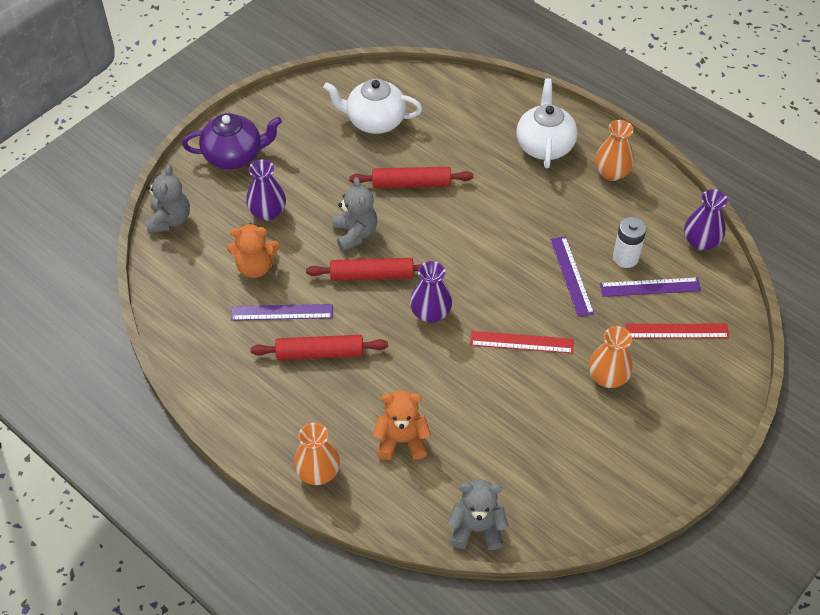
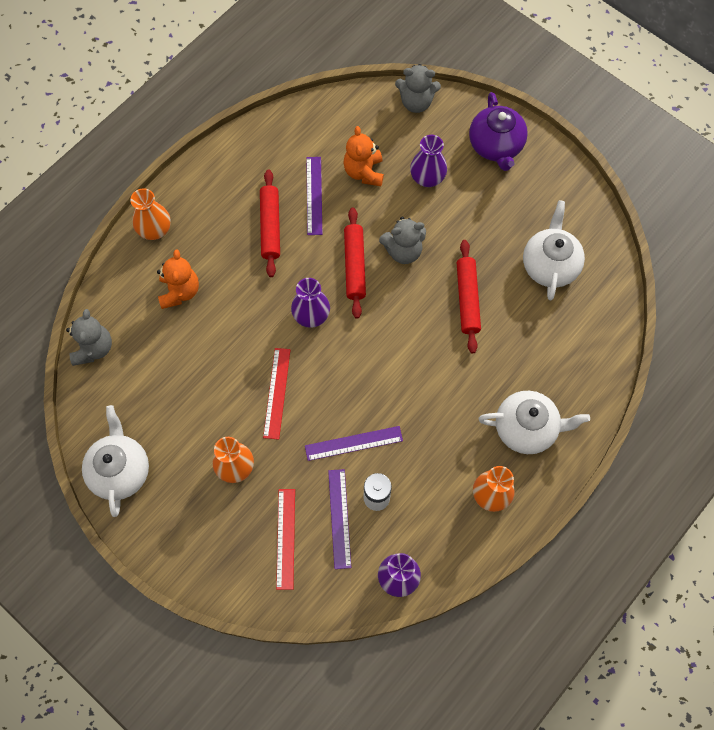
camera: 90 degrees right, 15 degrees up
none -> white teapot [82,405,149,517]

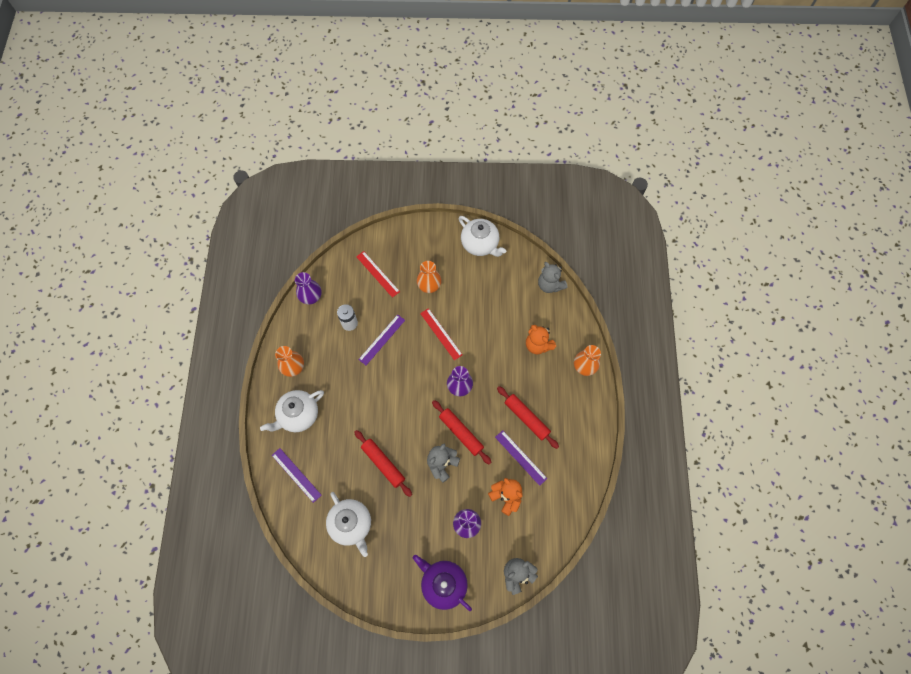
camera: 140 degrees right, 0 degrees up
purple ruler [328,469,351,569] -> purple ruler moved to [272,448,321,503]

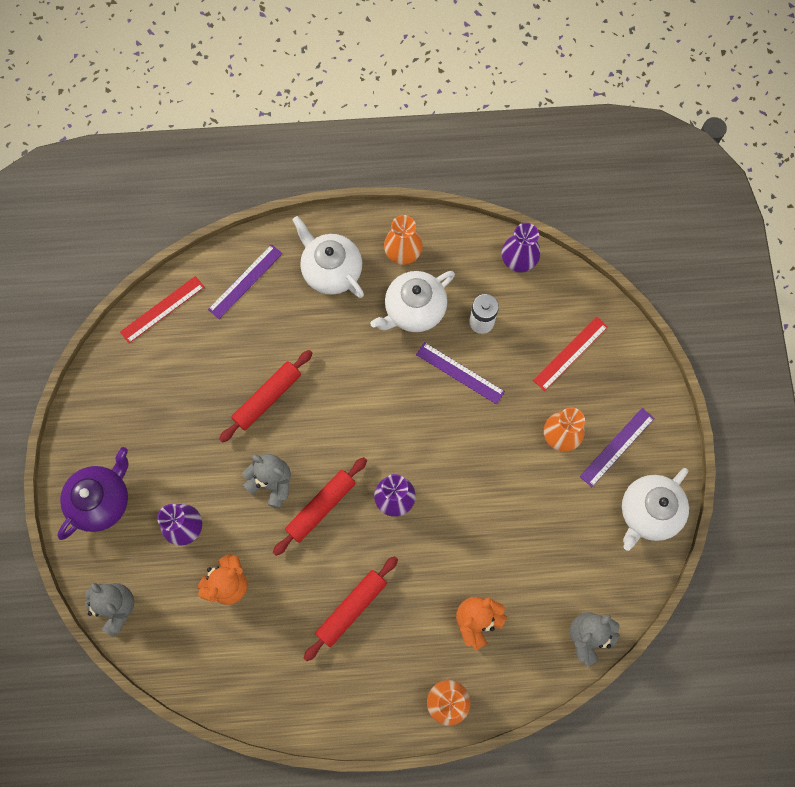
camera: 85 degrees right, 5 degrees up
white teapot [326,492,371,557] -> white teapot moved to [370,271,455,332]
red ruler [420,308,463,361] -> red ruler moved to [120,276,204,343]
purple ruler [495,430,547,486] -> purple ruler moved to [580,408,654,487]

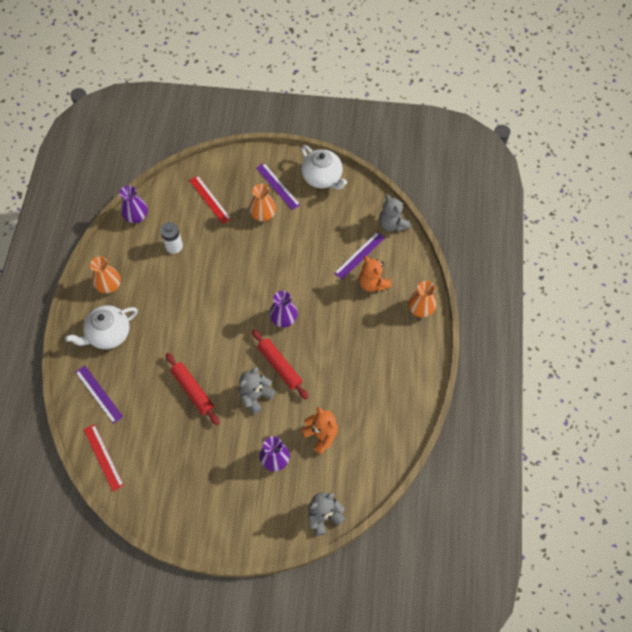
camera: 80 degrees left, 10 degrees down
purple teapot [57,447,128,540] -> none
red rolling pin [304,556,398,661] -> none
white teapot [370,271,455,332] -> none
purple ruler [416,342,505,404] -> purple ruler moved to [334,232,385,280]

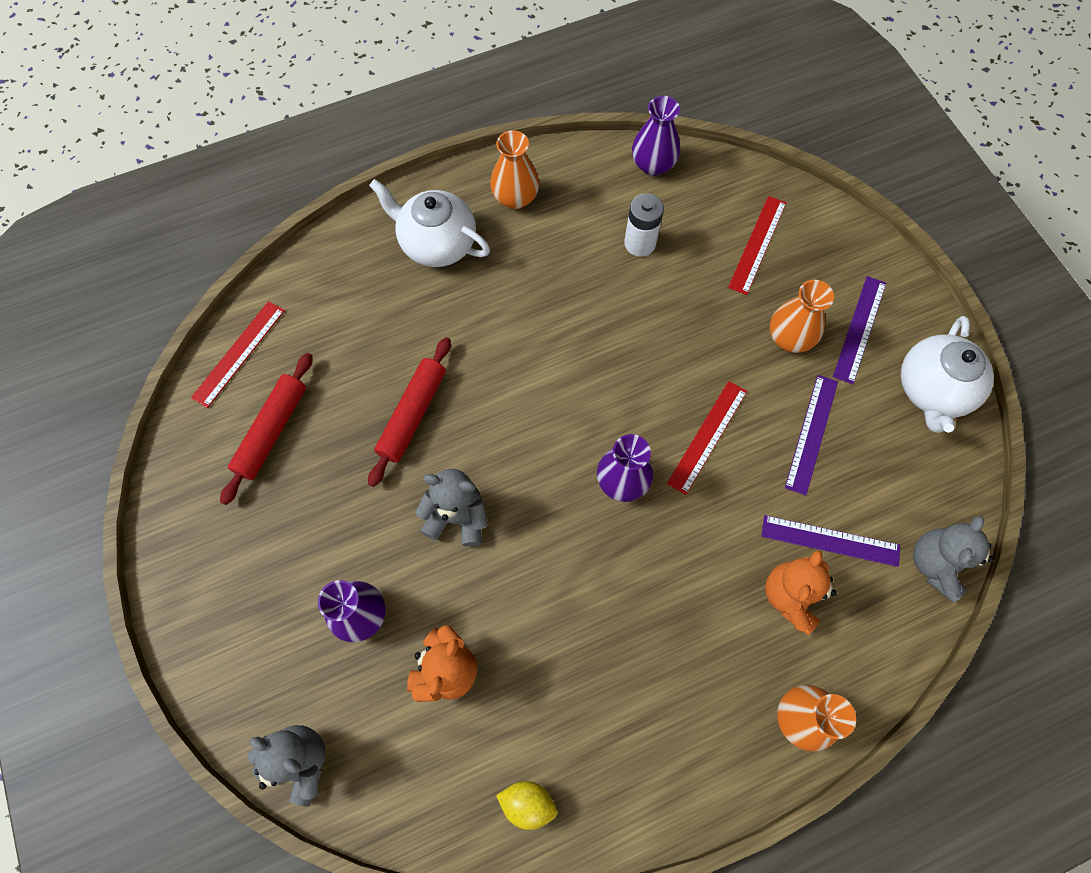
camera: 60 degrees right, 5 degrees up
purple ruler [75,365,123,424] -> purple ruler moved to [785,375,838,496]
red rolling pin [252,329,309,399] -> red rolling pin moved to [220,353,313,505]
none -> yellow lemon [496,781,557,830]
none -> red ruler [667,381,747,495]

